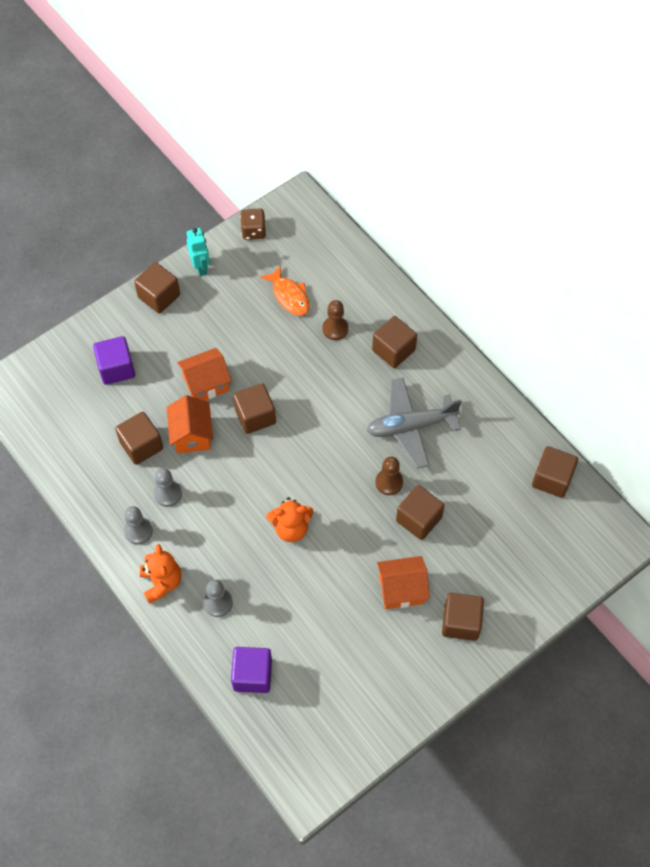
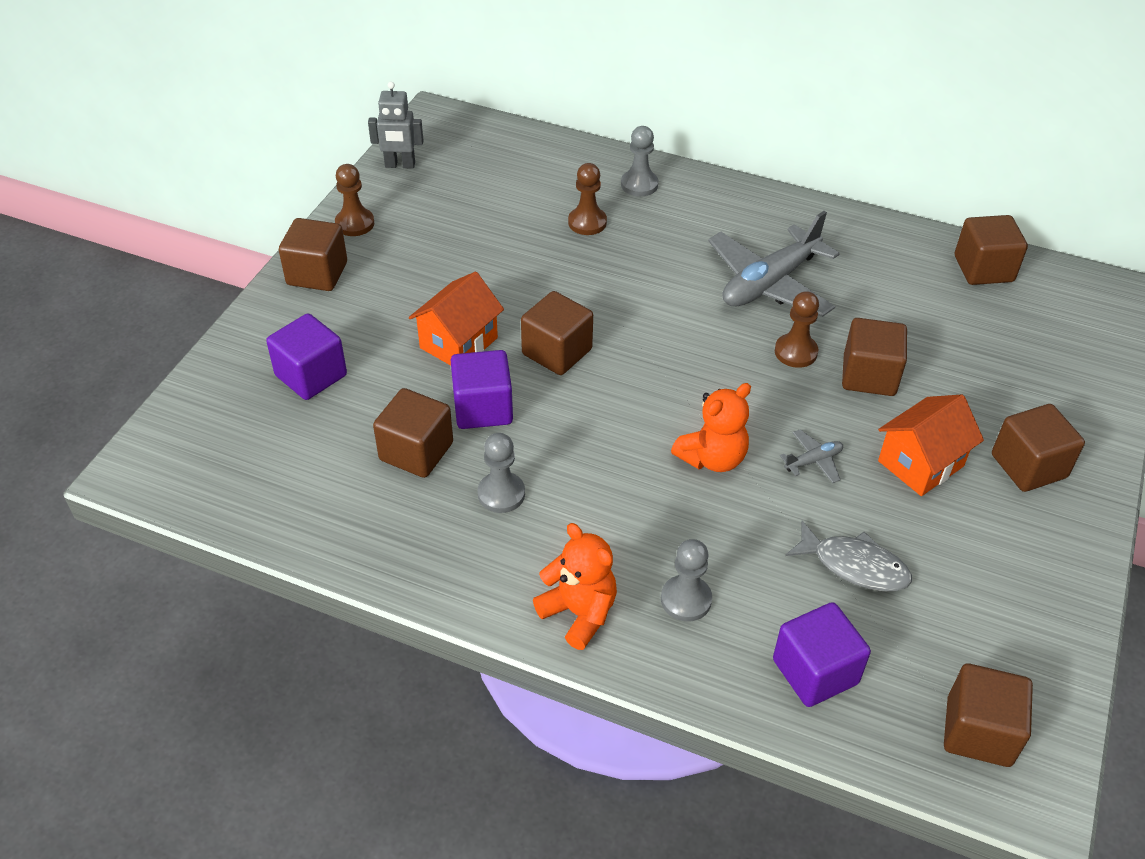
camera: 30 degrees left, 15 degrees down
grey pawn [124,506,153,544] -> grey pawn moved to [621,126,658,197]
orange house [167,395,213,453] -> purple cube [451,350,513,429]
turquoise robot [187,228,210,276] -> brown pawn [335,164,374,236]
brown dice [240,209,266,240] -> grey robot [368,82,424,169]
orange fish [260,265,310,316] -> none
brown cube [372,316,417,368] -> brown cube moved to [944,663,1033,767]
none -> grey plane [780,429,843,483]
none -> grey fish [785,521,912,592]

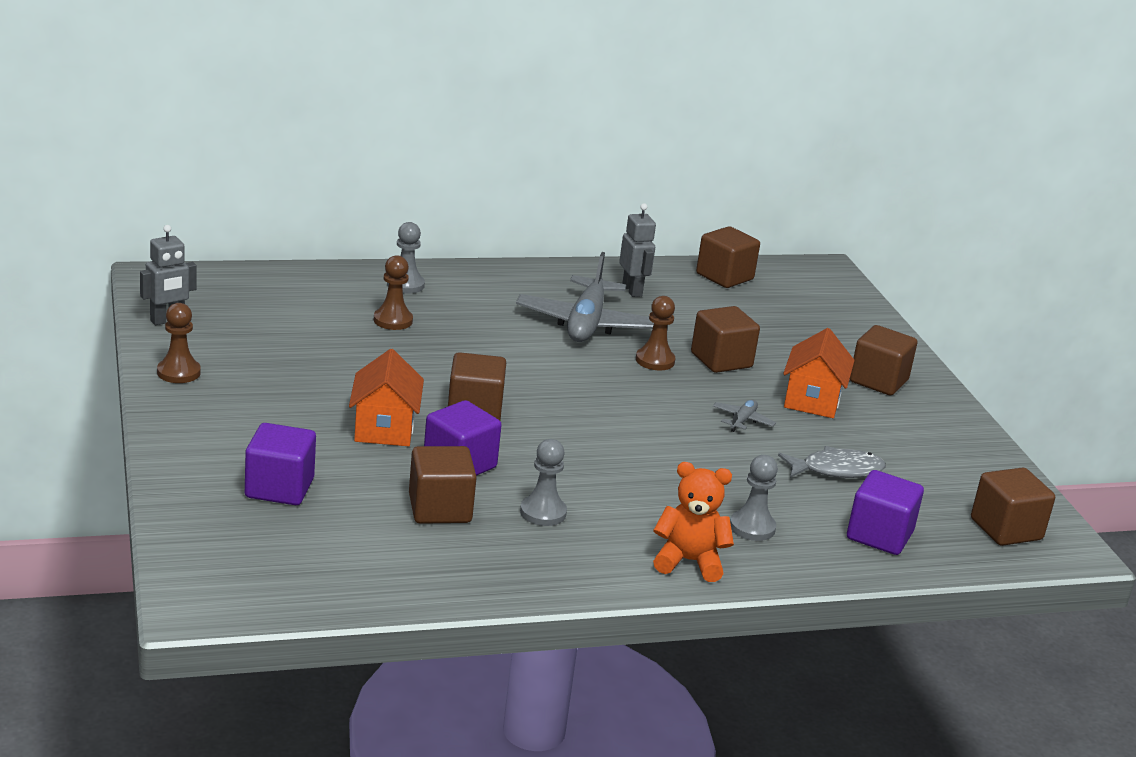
camera: 40 degrees left, 20 degrees down
brown cube [279,218,347,291] -> none
orange teddy bear [671,383,751,472] -> none
none -> grey robot [619,203,656,297]

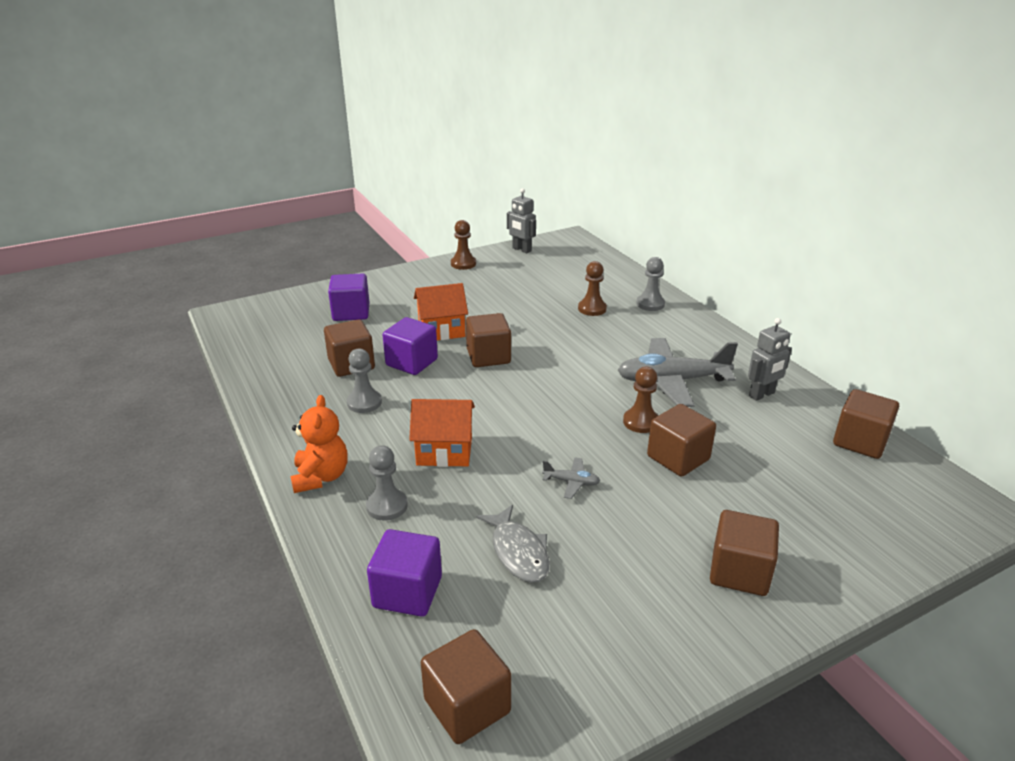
camera: 80 degrees right, 5 degrees up
orange house [783,328,855,418] -> orange house moved to [409,399,475,467]

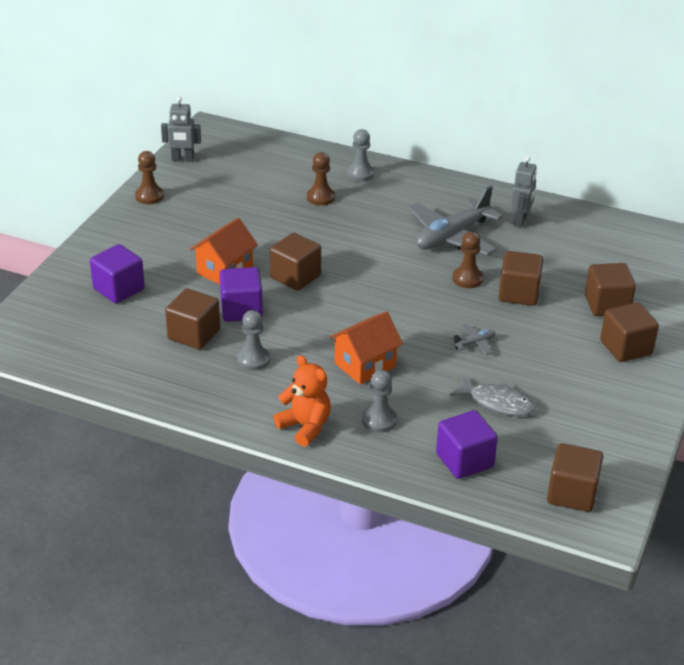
camera: 40 degrees left, 5 degrees up
brown cube [833,389,899,459] -> brown cube moved to [585,263,636,316]

